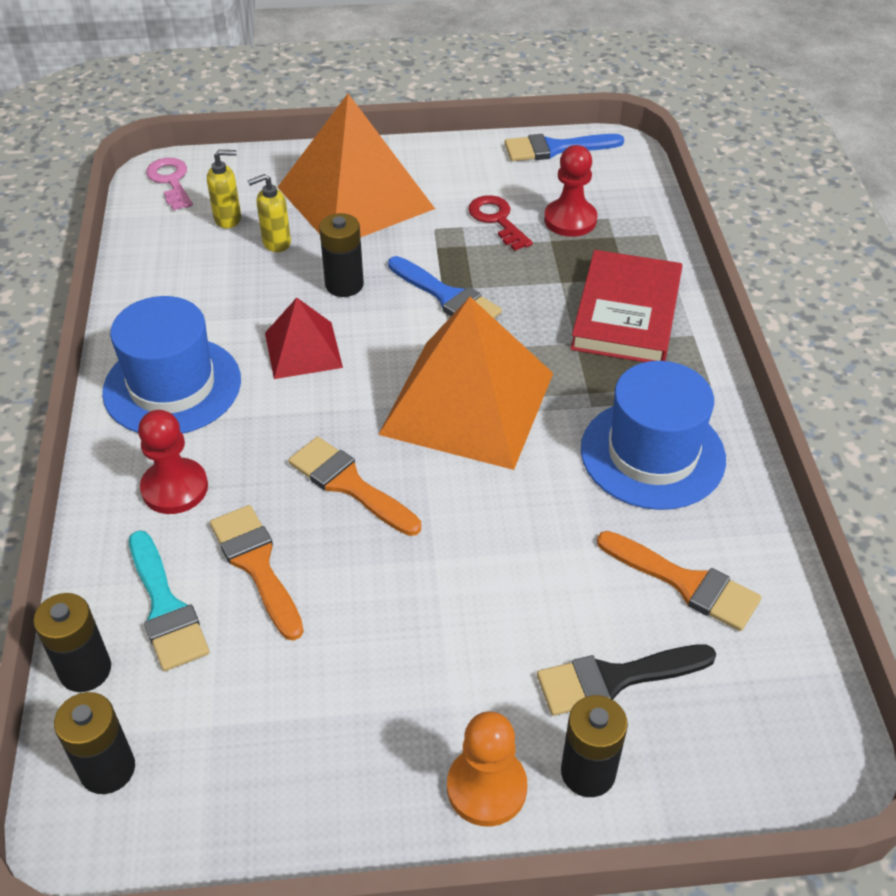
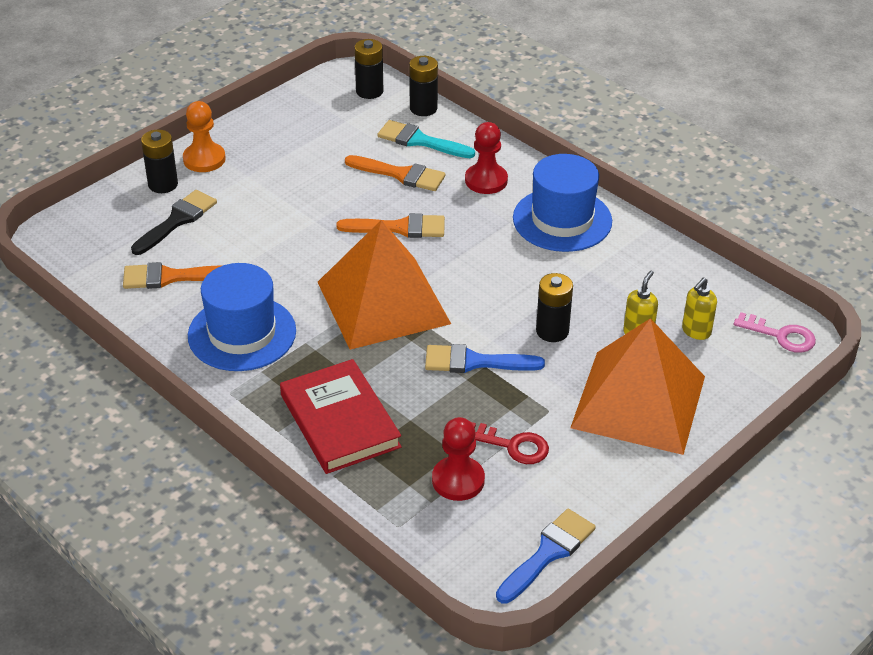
camera: 140 degrees right, 5 degrees down
red pyramid [265,298,343,379] -> none

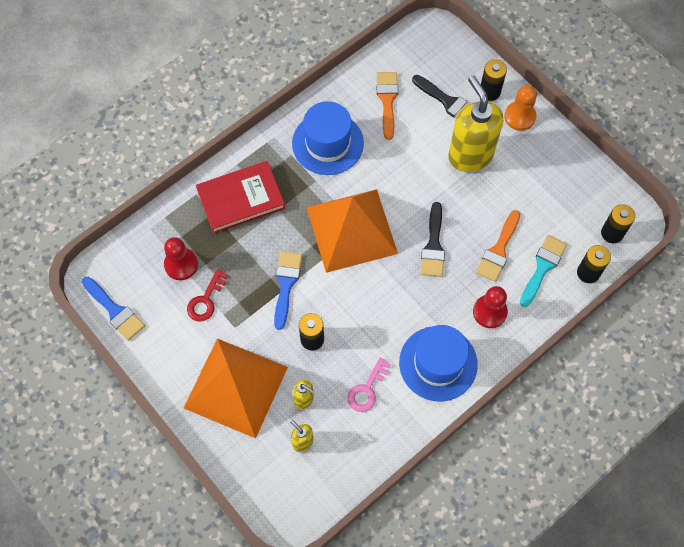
camera: 95 degrees right, 25 degrees up
orange brush [337,213,445,238] -> black brush [421,202,445,277]
pink key [734,312,816,353] -> pink key moved to [347,358,391,412]
none -> yellow soap dispenser [448,75,503,172]

